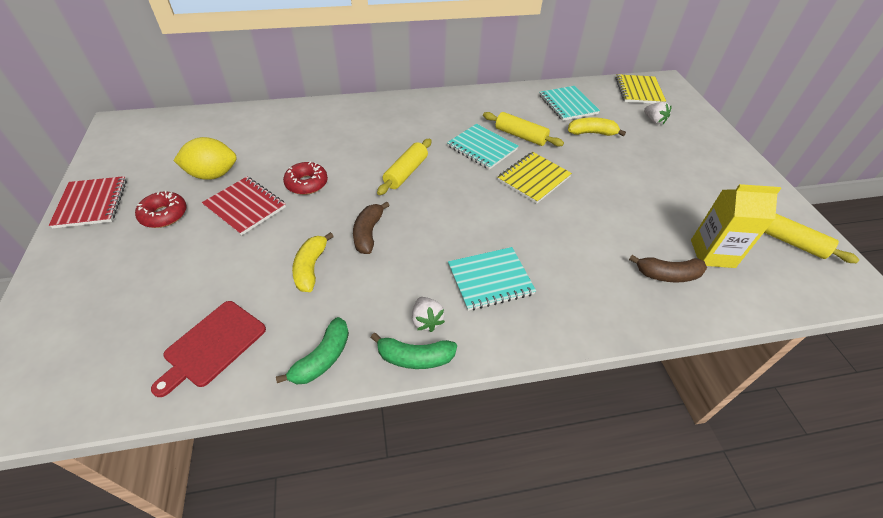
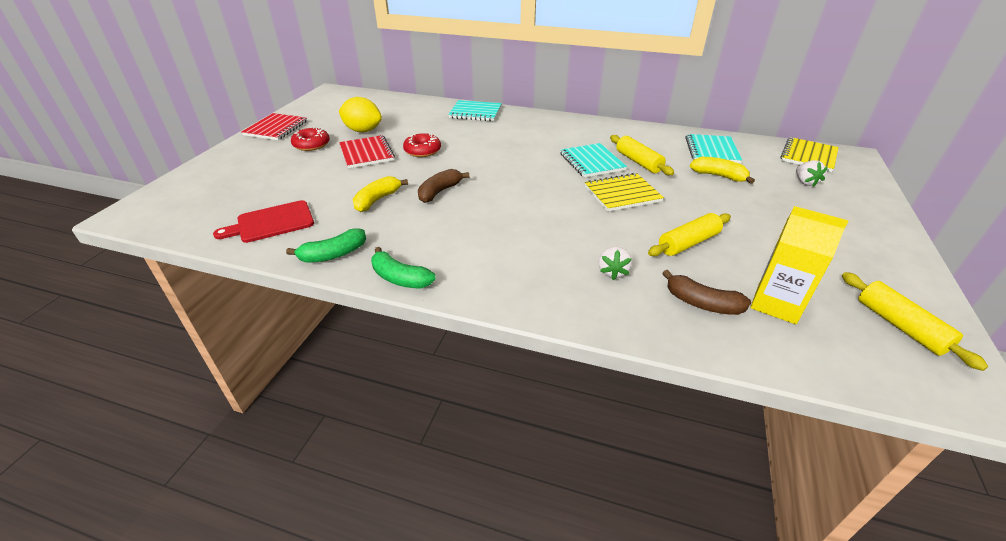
camera: 30 degrees right, 10 degrees down
yellow rolling pin [377,139,432,195] -> yellow rolling pin moved to [648,213,731,256]
white strawberry [412,297,445,332] -> white strawberry moved to [599,247,632,280]
turquoise notebook [448,247,536,311] -> turquoise notebook moved to [448,100,502,121]

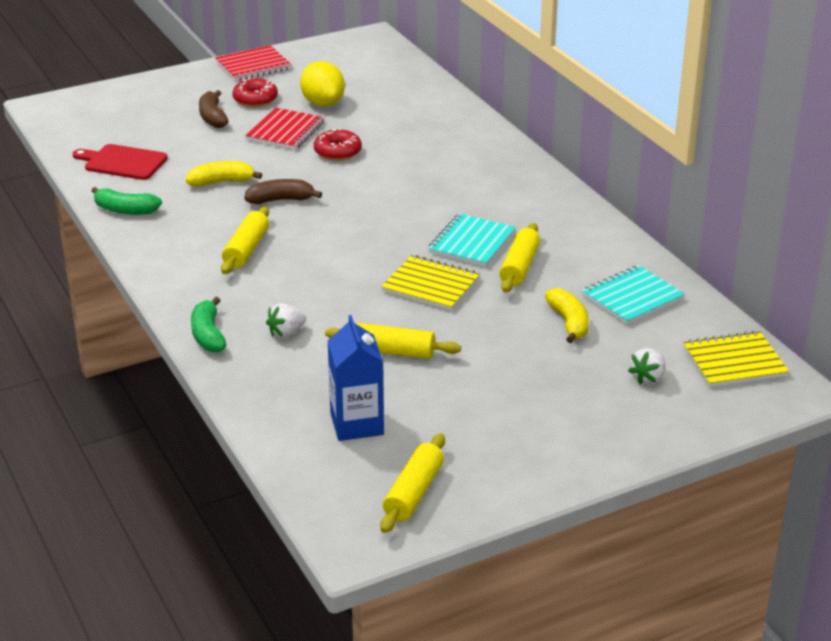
camera: 45 degrees right, 5 degrees down
green banana [371,247,436,289] -> green banana moved to [191,297,226,352]
turquoise notebook [448,100,502,121] -> none
brown banana [662,270,751,315] -> brown banana moved to [199,90,228,128]
yellow carton [750,206,849,324] -> blue carton [328,315,384,441]
none -> yellow rolling pin [221,207,269,274]

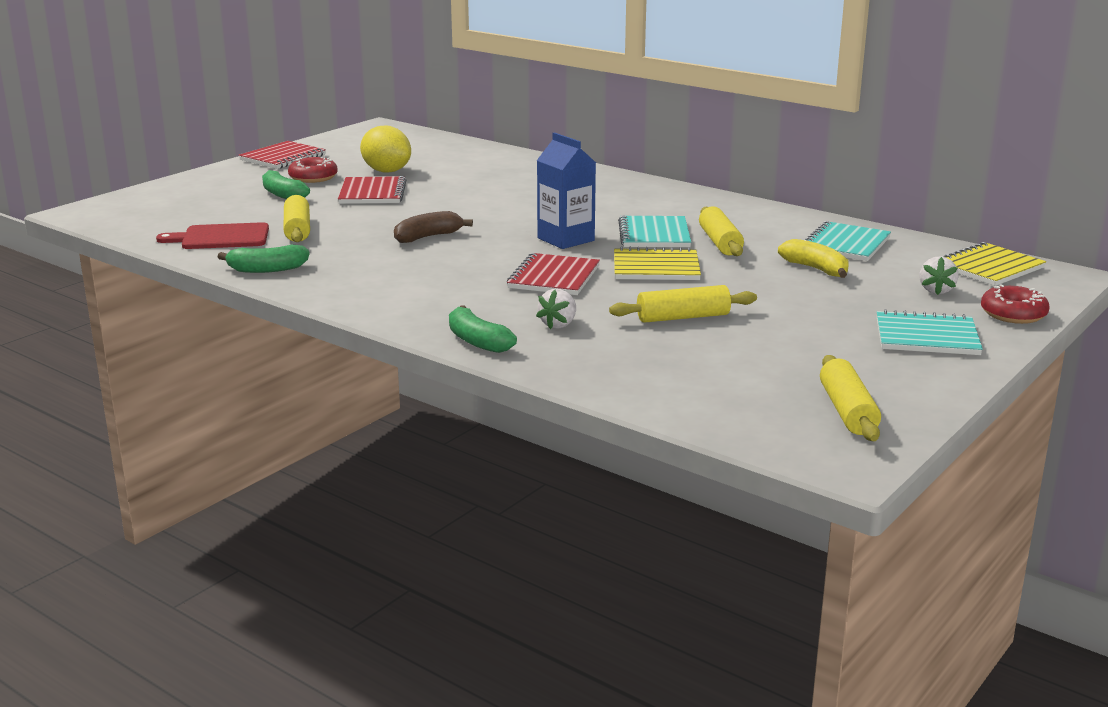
camera: 25 degrees left, 10 degrees down
yellow banana [186,161,262,187] -> none
brown banana [199,90,228,128] -> green banana [262,170,310,199]
yellow rolling pin [221,207,269,274] -> yellow rolling pin moved to [284,195,310,242]
red donut [314,128,362,161] -> red donut moved to [981,284,1049,324]
blue carton [328,315,384,441] -> blue carton moved to [537,132,596,249]
none -> red notebook [507,253,600,295]
none -> turquoise notebook [877,309,983,355]

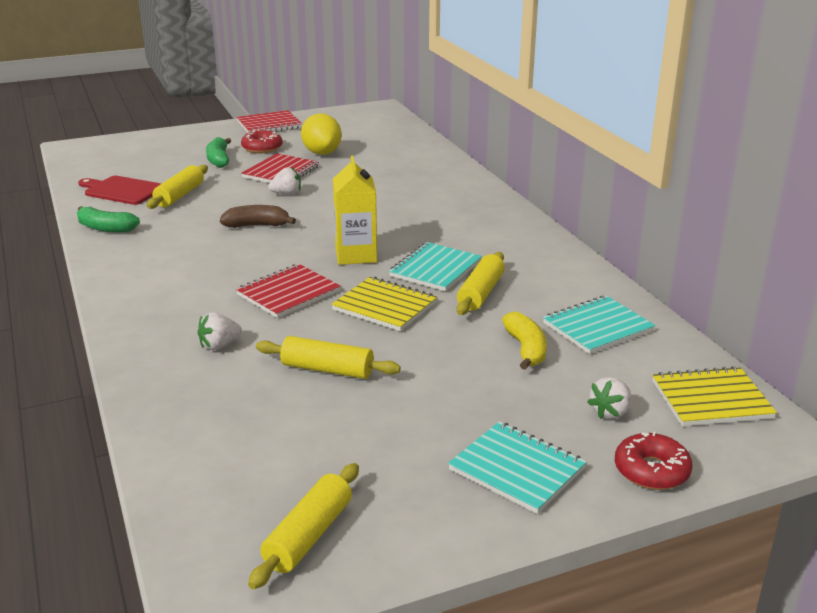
camera: 30 degrees right, 5 degrees up
green banana [449,305,517,353] -> none
blue carton [537,132,596,249] -> yellow carton [333,156,377,265]
none -> white strawberry [268,167,301,195]

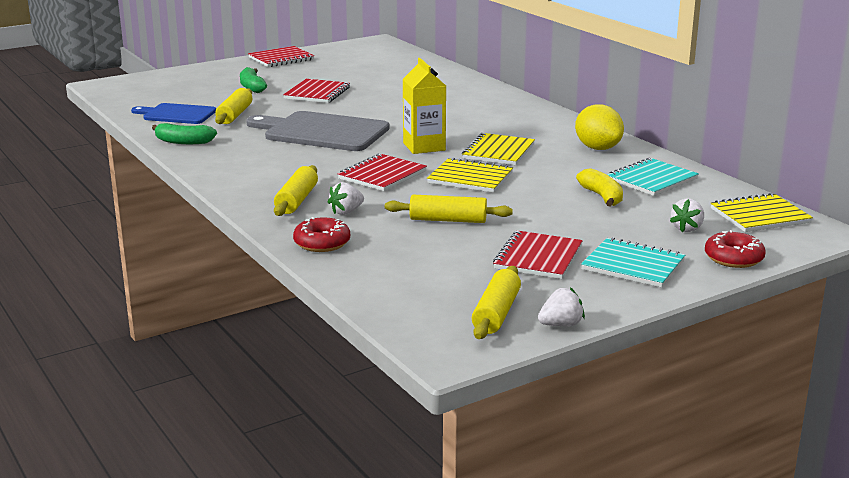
camera: 10 degrees left, 5 degrees down
red cutting board [78,176,161,205] -> blue cutting board [131,103,216,124]
brown banana [220,205,296,228] -> grey cutting board [246,111,390,151]
red donut [241,129,283,153] -> red donut moved to [293,217,350,252]
white strawberry [268,167,301,195] -> white strawberry moved to [538,287,585,326]
yellow lemon [301,113,342,155] -> yellow lemon moved to [575,104,624,150]
turquoise notebook [389,242,482,291] -> yellow notebook [462,133,535,165]
yellow rolling pin [456,252,505,315] -> yellow rolling pin moved to [274,165,318,216]
none -> red notebook [493,230,583,279]

